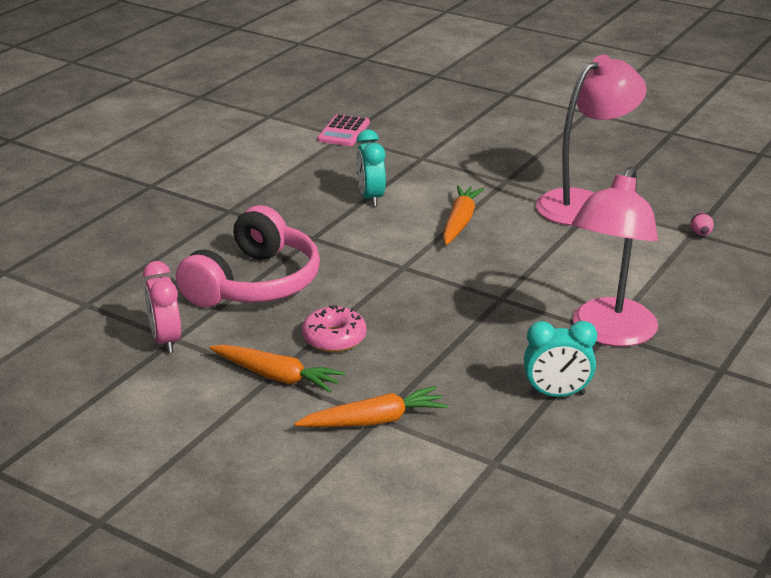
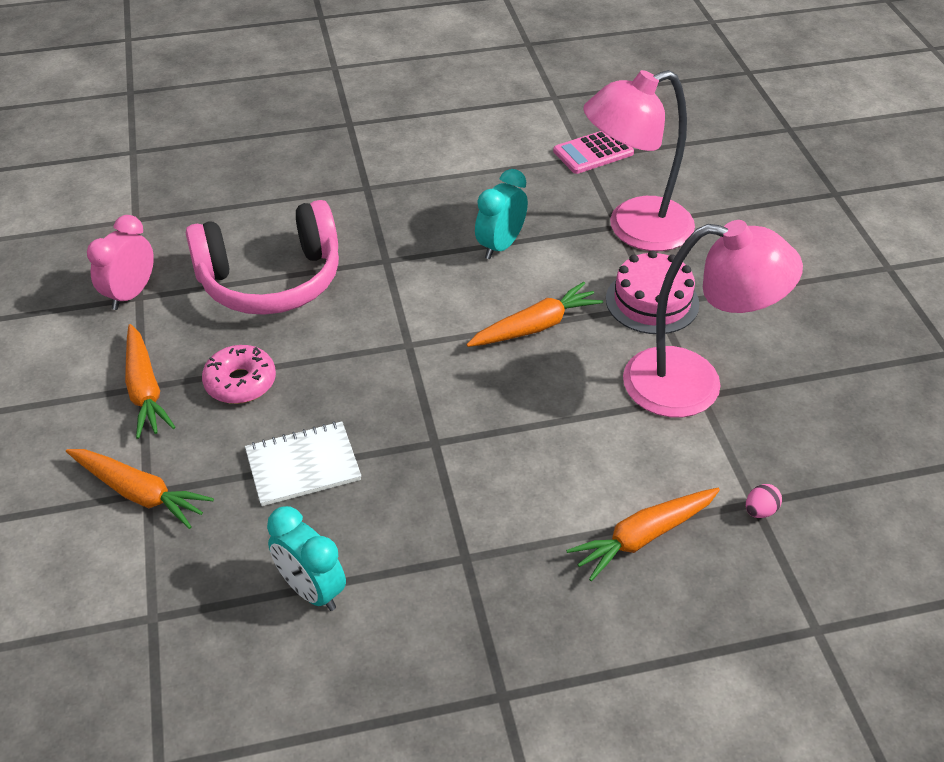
camera: 45 degrees right, 15 degrees up
pink lamp [572,167,658,347] -> pink lamp moved to [583,70,695,251]
none -> white notebook [245,421,361,506]
none -> orange carrot [566,488,720,581]
none -> pink cake [606,250,699,334]

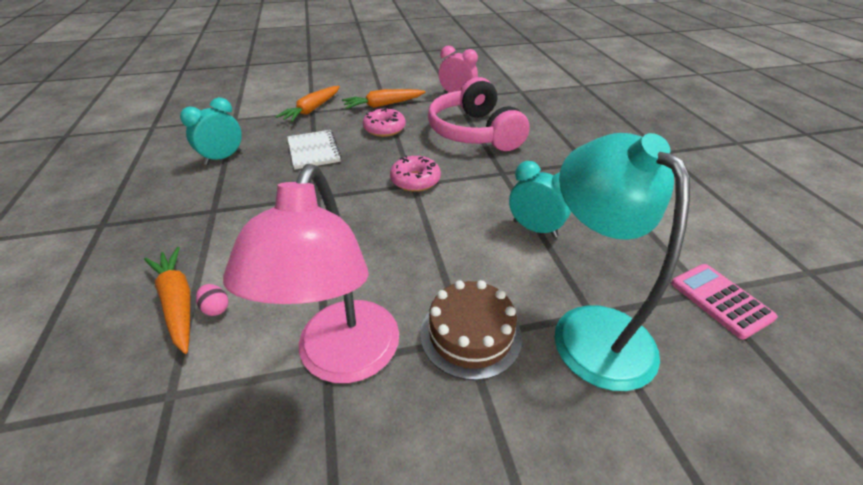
camera: 90 degrees right, 5 degrees down
orange carrot [466,282,603,347] -> none
pink lamp [583,70,695,251] -> turquoise lamp [554,133,690,391]
pink cake [606,250,699,334] -> brown cake [420,280,522,380]
pink egg [746,484,782,518] -> pink egg moved to [196,284,228,316]
none -> pink donut [390,155,441,192]

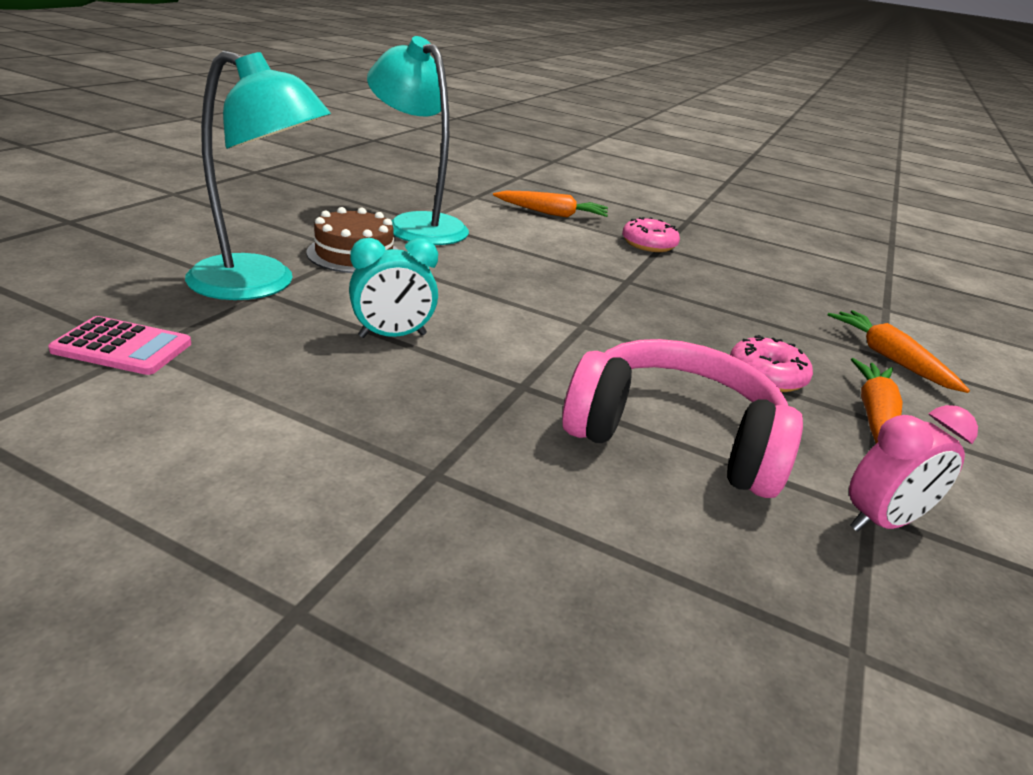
camera: 125 degrees right, 10 degrees down
turquoise clock [180,97,242,165] -> none
pink egg [196,284,228,316] -> none
pink lamp [223,164,399,383] -> turquoise lamp [367,36,469,245]
white notebook [287,130,342,170] -> none
pink donut [390,155,441,192] -> pink donut moved to [622,217,680,252]

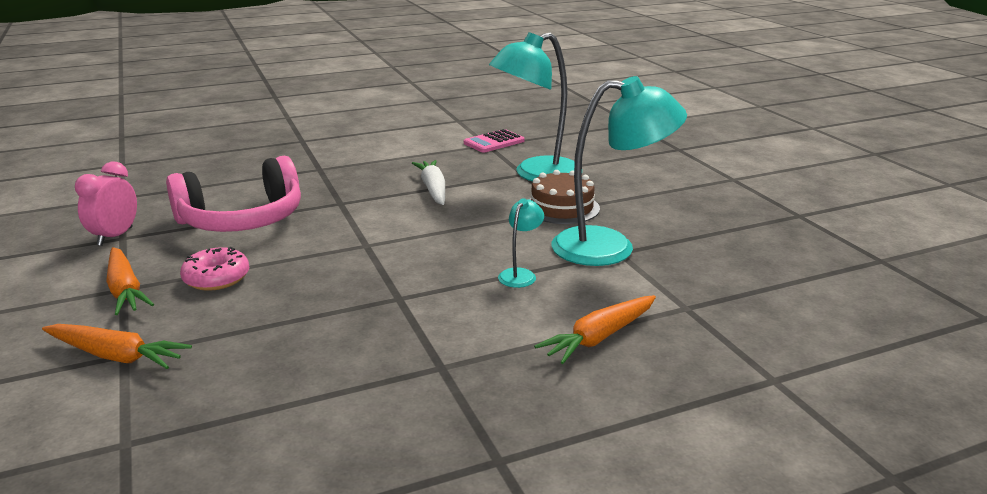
camera: 135 degrees right, 5 degrees down
turquoise clock [349,238,438,338] -> white carrot [412,160,445,205]
pink donut [622,217,680,252] -> none
none -> turquoise lamp [498,198,544,288]

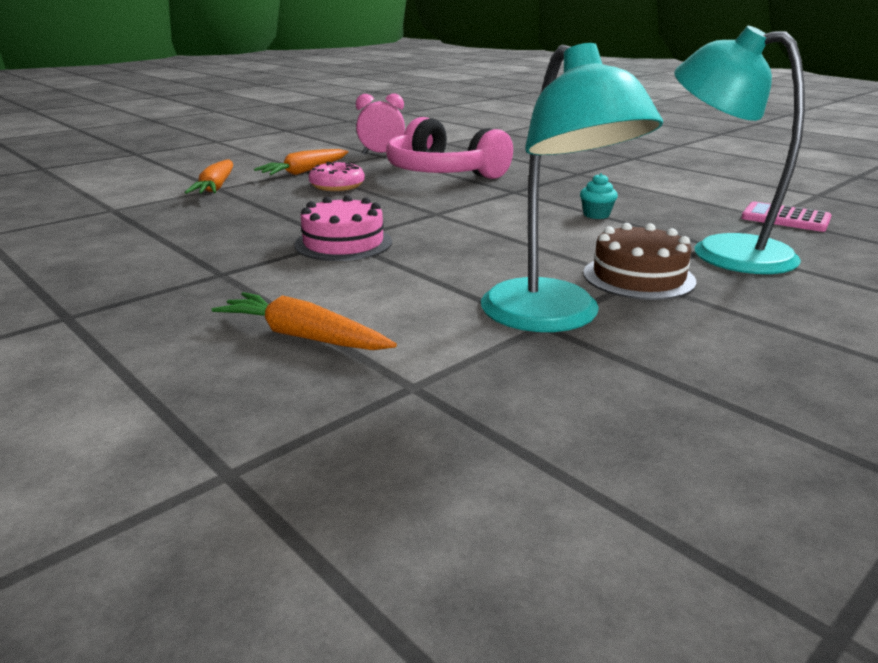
camera: 70 degrees right, 0 degrees up
white carrot [412,160,445,205] -> turquoise cupcake [580,173,618,219]
turquoise lamp [498,198,544,288] -> none
none -> pink cake [294,195,392,261]

